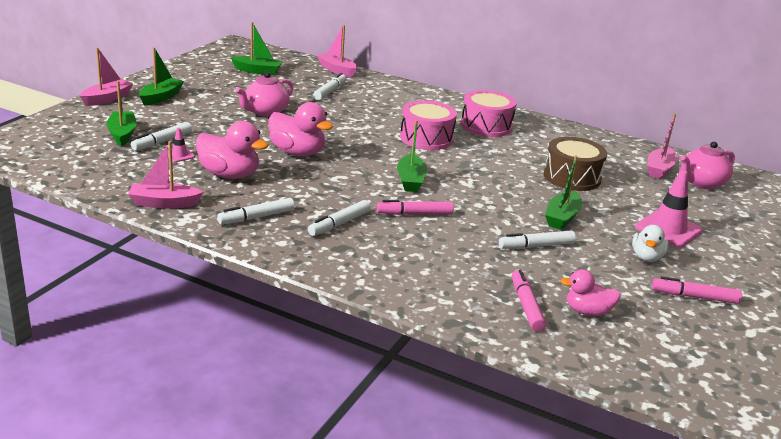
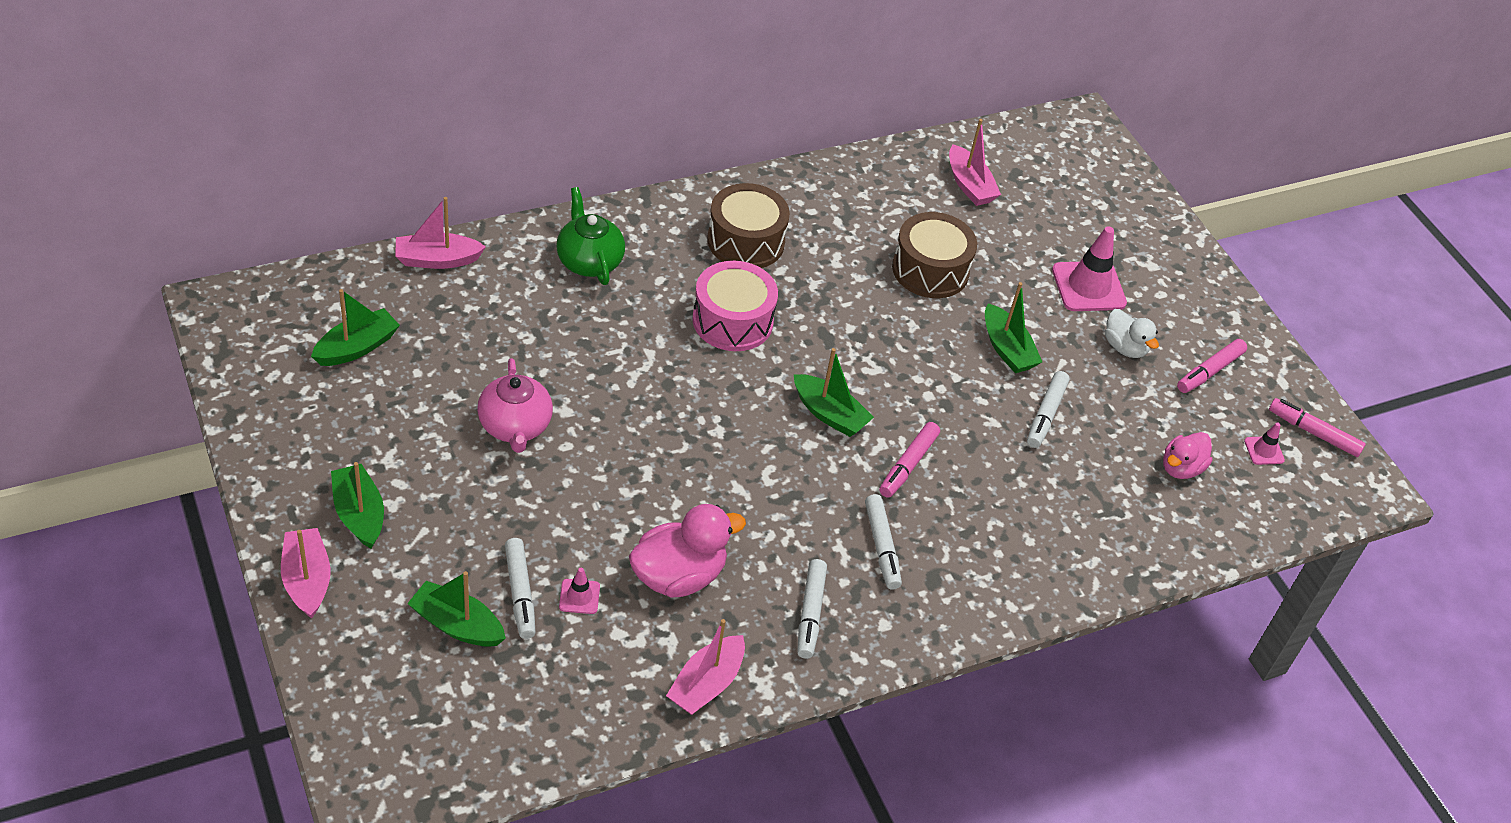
camera: 55 degrees left, 20 degrees up
pink duck [269,102,333,156] -> none
white marker [313,73,346,100] -> none
pink drum [461,90,517,137] -> brown drum [707,183,790,268]
pink marker [512,270,546,331] -> pink marker moved to [1269,398,1366,457]
pink teapot [680,141,735,189] -> none
none -> green teapot [556,187,625,285]
none -> pink traffic cone [1244,422,1285,465]

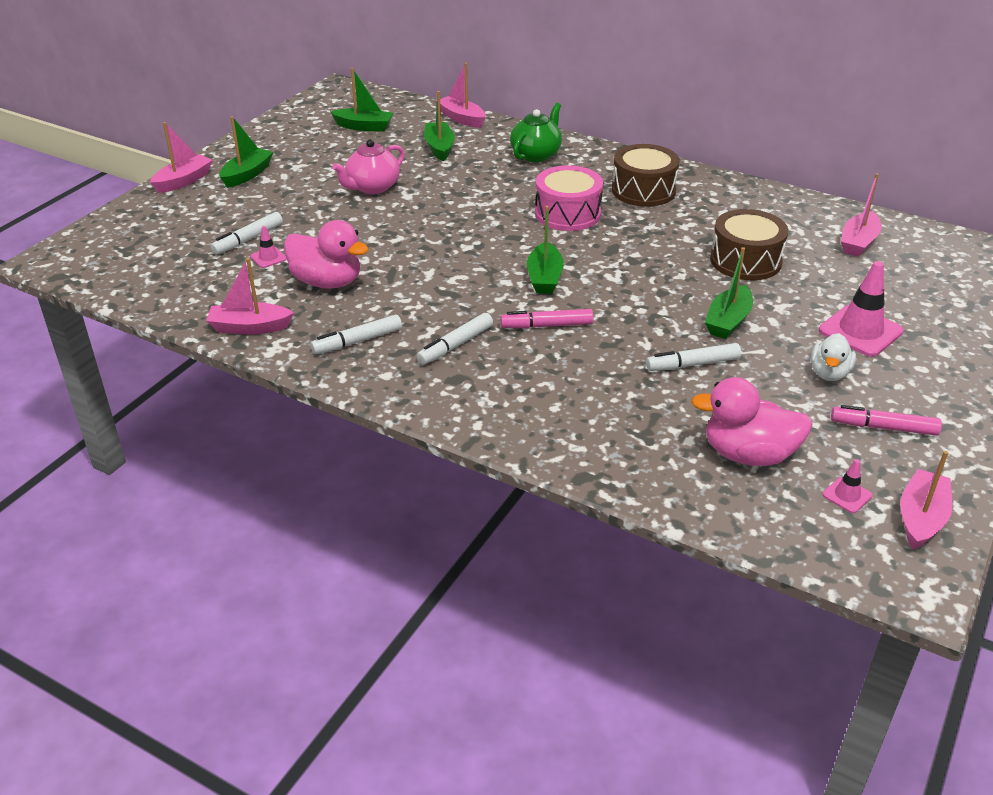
camera: 60 degrees right, 10 degrees down
green boat [407,571,506,647] -> green boat moved to [424,91,455,161]
pink duck [1163,432,1212,479] -> pink duck [691,377,813,466], size x1.61
pink marker [1269,398,1366,457] -> pink boat [900,451,953,550]

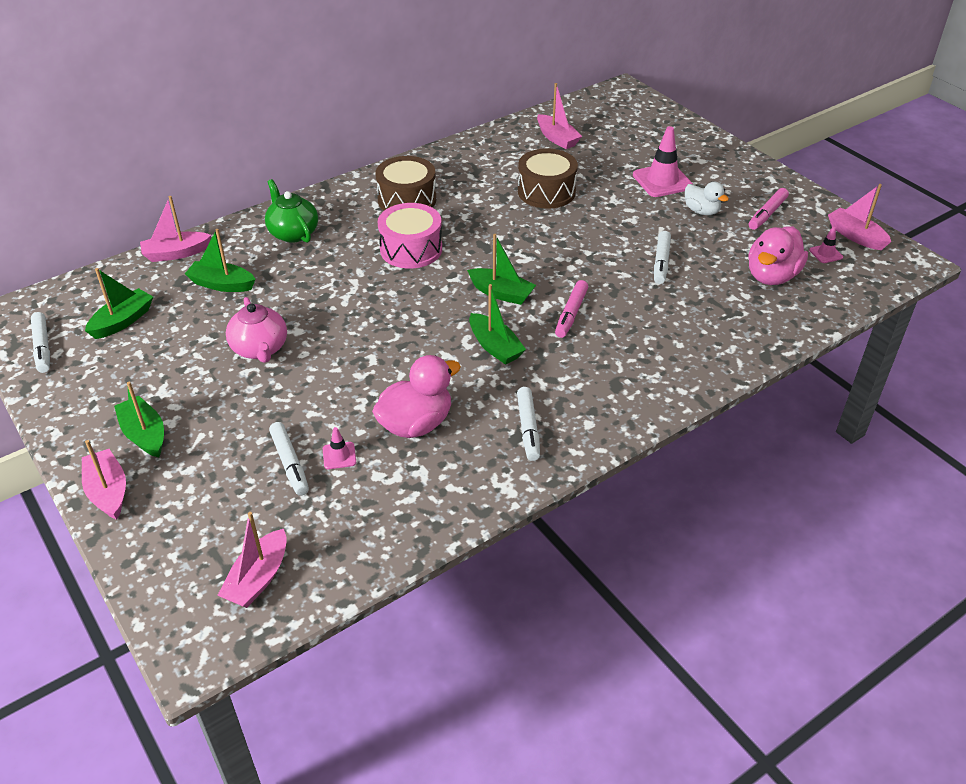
camera: 65 degrees left, 5 degrees up
pink boat [206,258,294,335] -> pink boat moved to [217,512,287,608]
white marker [417,313,493,365] -> white marker moved to [31,312,50,373]
green boat [705,247,753,339] -> green boat moved to [469,284,526,365]

